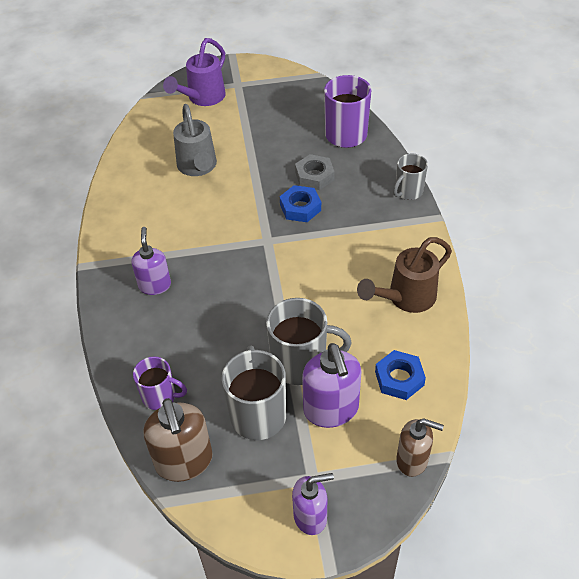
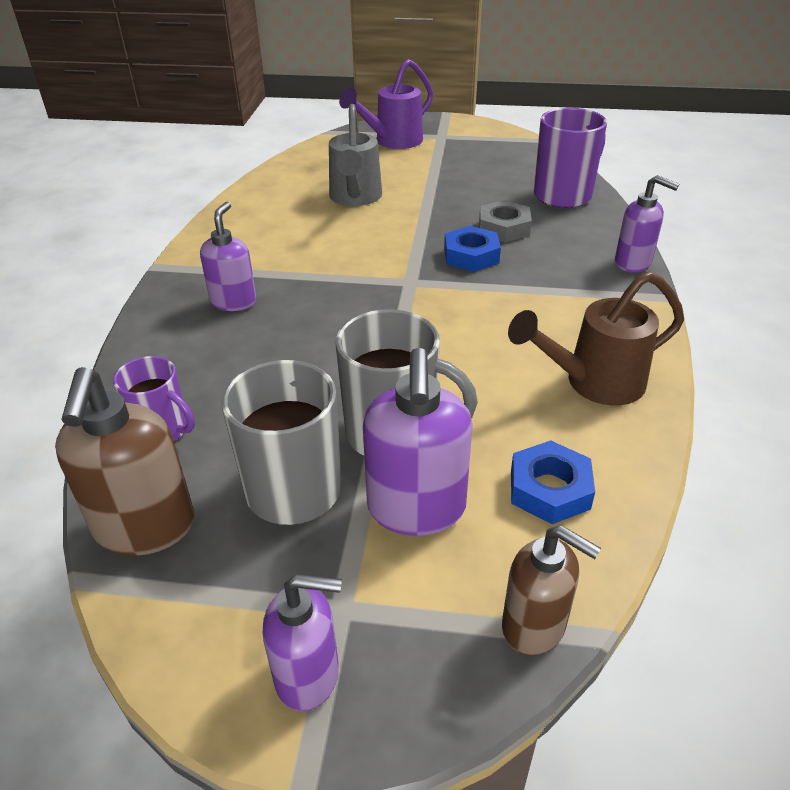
camera: 15 degrees right, 10 degrees down
grey mug [393,154,428,200] -> purple soap dispenser [615,175,679,273]

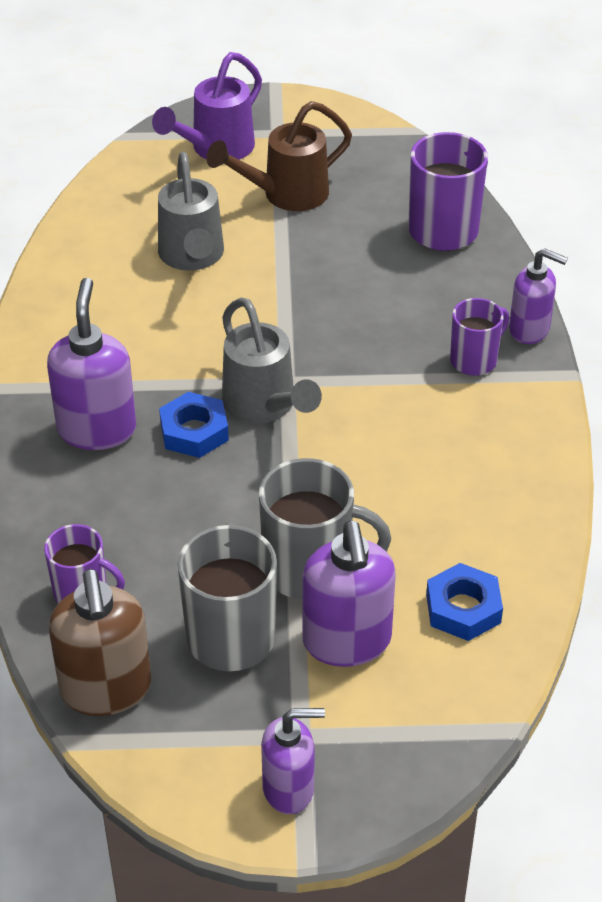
camera: 10 degrees left, 5 degrees up
purple soap dispenser [200,202,256,311] -> purple soap dispenser [47,278,136,450], size x1.50
blue nut [444,226,501,272] -> blue nut moved to [159,392,229,458]
grey nut [479,200,532,242] -> none
brown soap dispenser [502,525,601,656] -> none
brown watering can [508,271,684,406] -> brown watering can moved to [206,101,352,211]
none -> grey watering can [222,297,322,423]
none -> purple mug [450,298,509,376]

